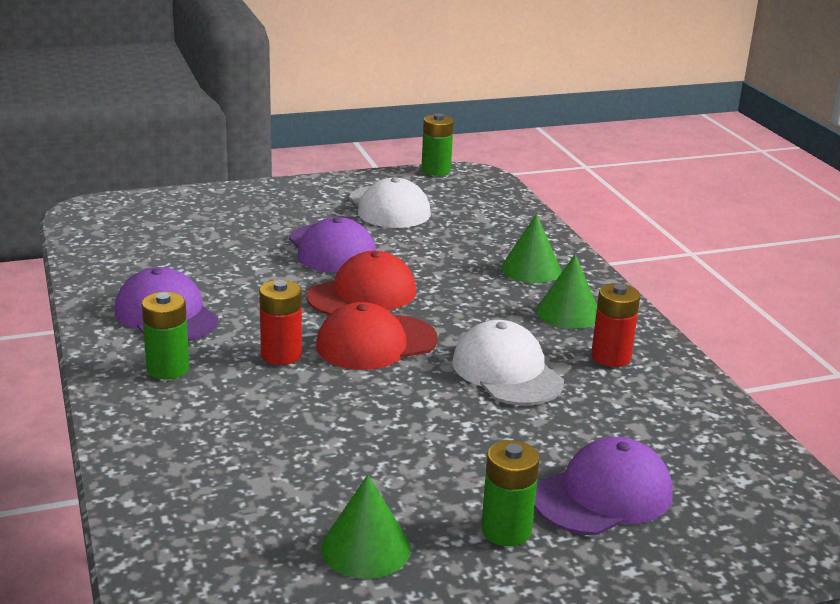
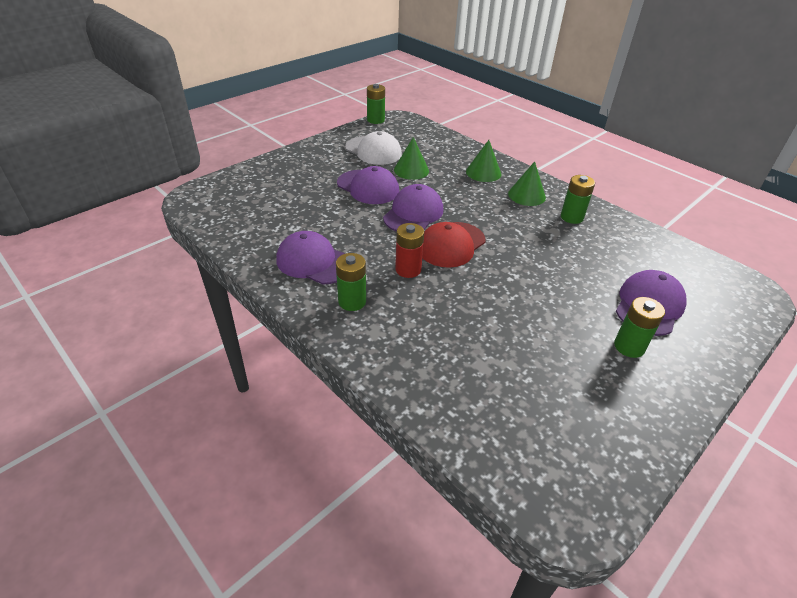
camera: 25 degrees left, 15 degrees up
red cap [307,251,416,315] -> purple cap [383,184,443,232]
green cone [321,475,411,579] -> green cone moved to [394,137,429,180]
white cap [452,320,564,405] -> none
red battery [591,283,640,367] -> green battery [561,175,595,224]

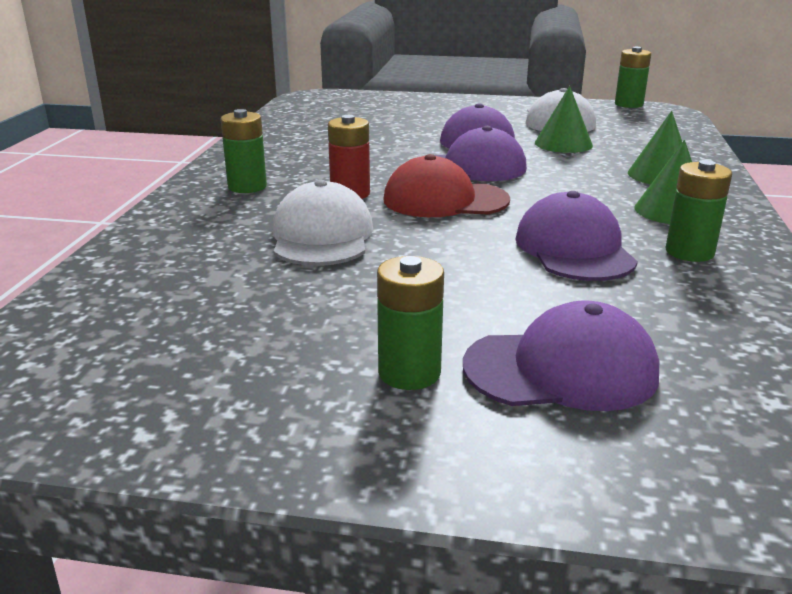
camera: 55 degrees right, 15 degrees down
purple cap [276,231,346,284] -> purple cap moved to [515,191,638,281]
none -> white cap [272,180,373,266]

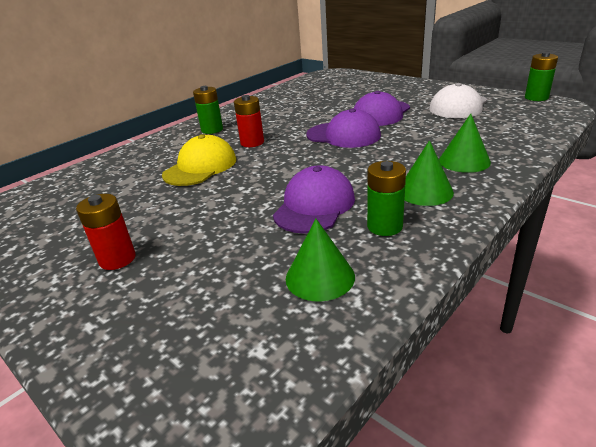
camera: 35 degrees right, 5 degrees up
white cap [272,180,373,266] -> yellow cap [162,134,236,186]
green battery [377,256,444,390] -> red battery [76,194,136,270]
red cap [384,154,510,217] -> none
purple cap [463,300,659,411] -> none
green cone [535,86,593,153] -> green cone moved to [286,219,355,301]

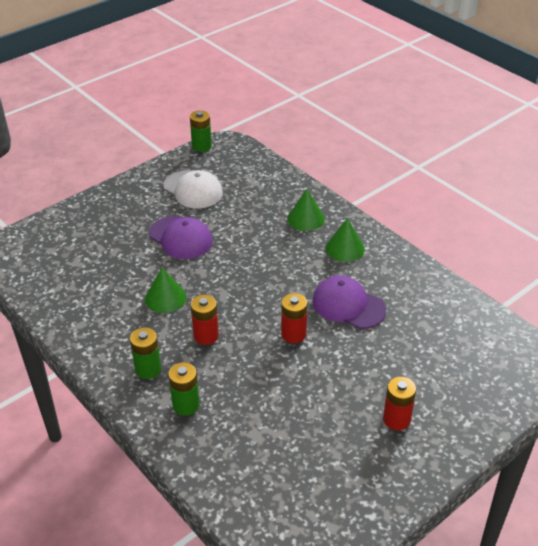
camera: 85 degrees left, 10 degrees up
yellow cap [162,134,236,186] -> none
green cone [286,219,355,301] -> green cone moved to [145,268,187,313]
purple cap [306,109,381,148] -> none
green battery [367,161,406,236] -> green battery moved to [168,362,200,416]
none -> red battery [281,293,308,343]

